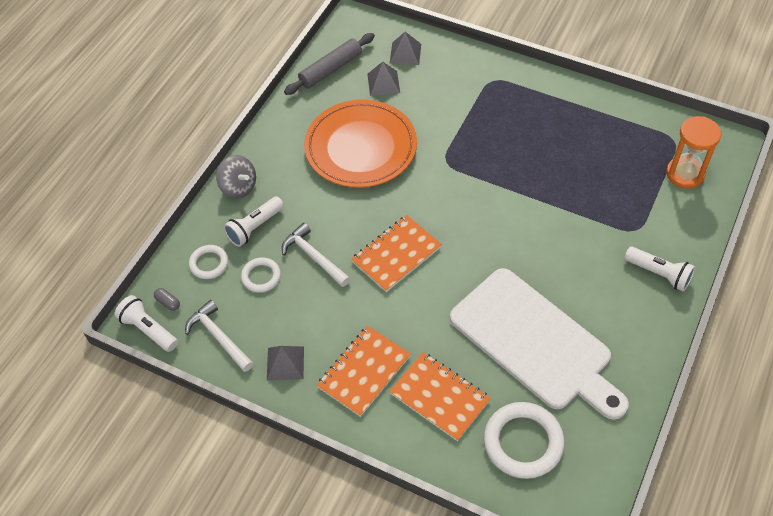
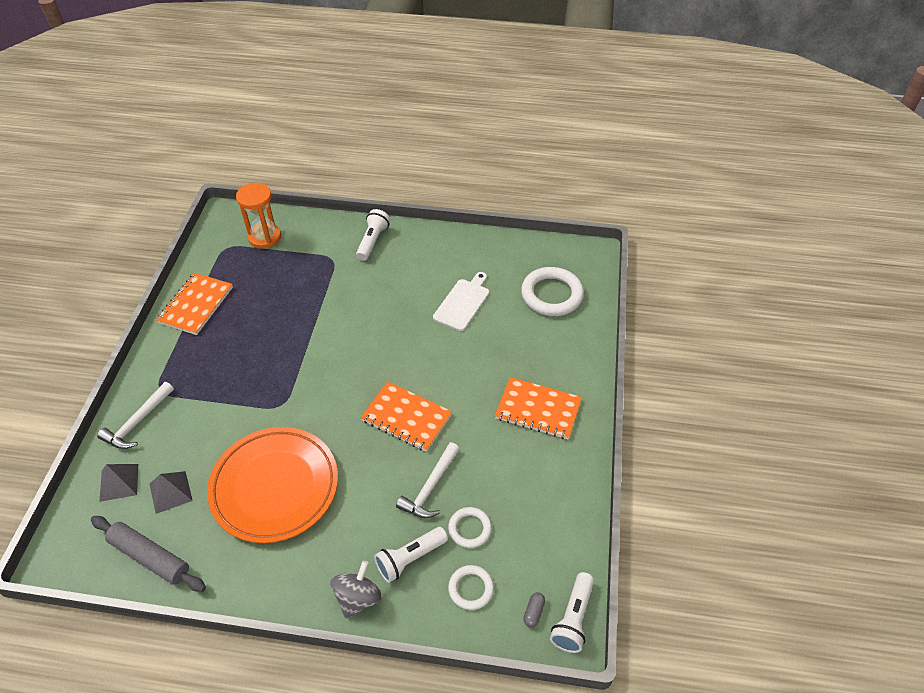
camera: 110 degrees left, 5 degrees down
white hammer [185,300,254,372] -> white hammer moved to [97,382,174,449]
white flashlight [223,196,284,247] -> white flashlight turned 120 degrees clockwise [374,527,448,583]
grey pyramid [267,346,304,381] -> none
orange notebook [389,352,491,441] -> orange notebook moved to [156,273,233,335]
white cutting board [450,268,629,420] -> white cutting board [433,272,489,331], size x0.49

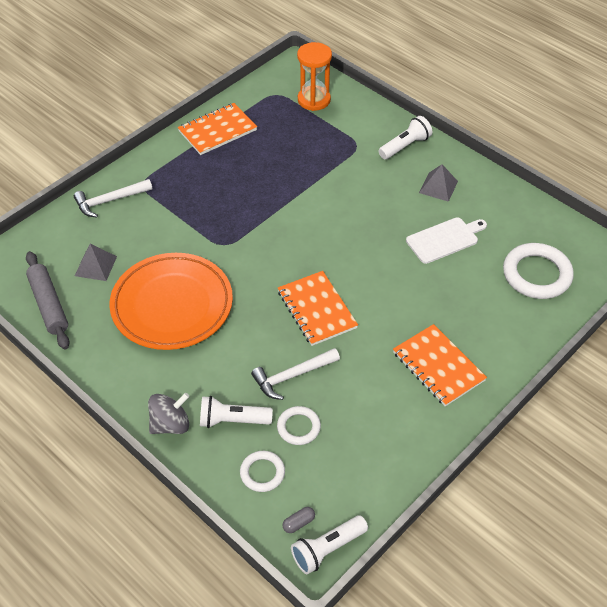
camera: 35 degrees right, 0 degrees up
grey pyramid [99,464,138,502] -> grey pyramid moved to [419,164,458,202]

